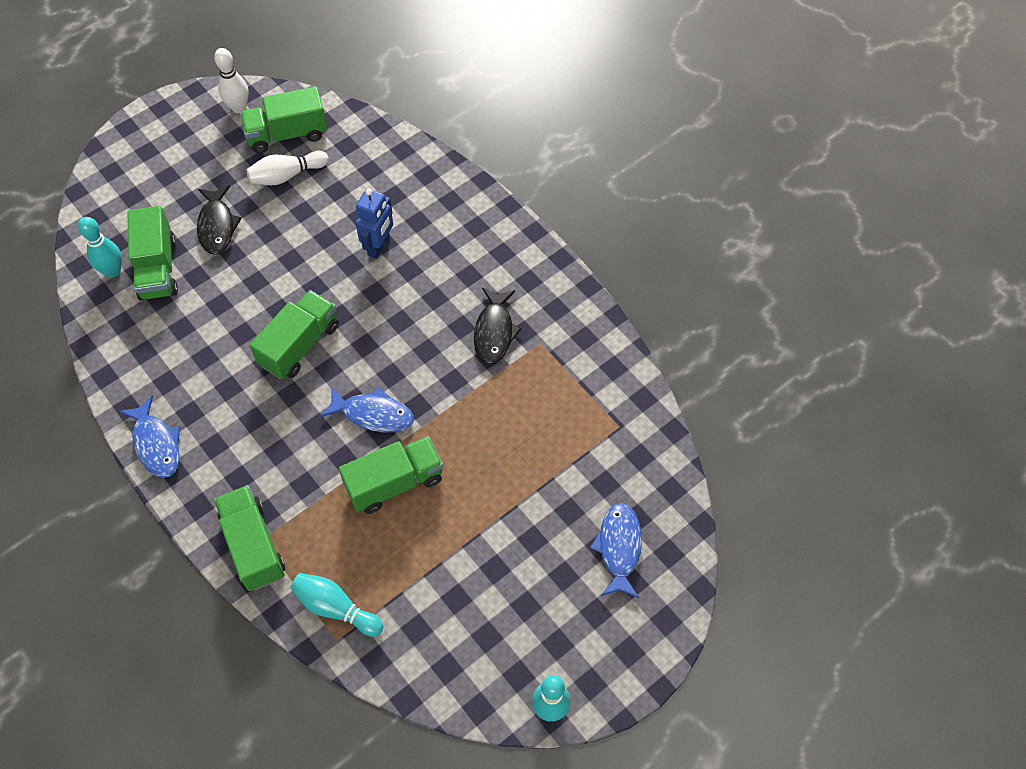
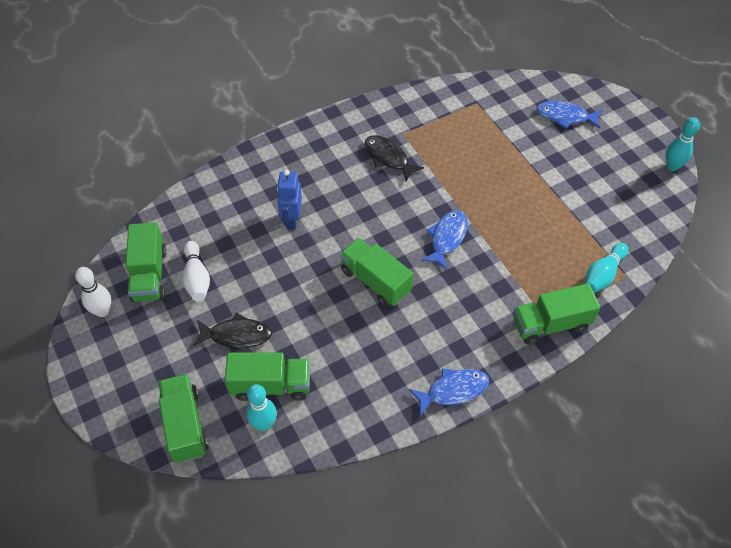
camera: 80 degrees left, 5 degrees down
green truck [339,436,443,514] -> green truck moved to [158,374,208,463]
blue robot [355,188,393,259] -> blue robot turned 120 degrees counterclockwise [277,170,302,230]
black fish [474,288,522,364] -> black fish turned 150 degrees counterclockwise [365,135,424,181]

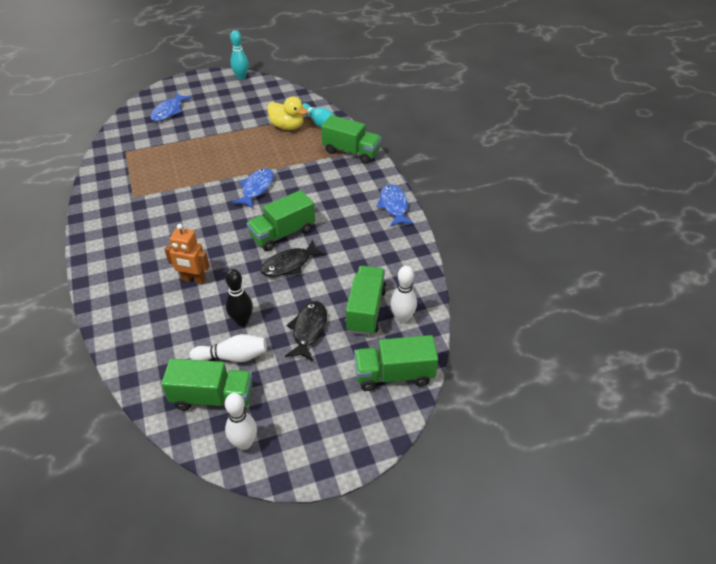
camera: 80 degrees left, 10 degrees down
turquoise bowling pin [246,384,277,431] -> white bowling pin [390,266,417,323]
blue robot [277,170,302,230] -> orange robot [164,224,209,284]
black fish [365,135,424,181] -> black fish moved to [260,240,326,277]
blue fish [421,210,468,270] -> blue fish turned 75 degrees clockwise [232,168,274,208]
green truck [514,283,601,345] -> green truck turned 60 degrees counterclockwise [321,115,382,164]
none -> black bowling pin [225,269,253,326]
none -> yellow duck [267,96,308,130]

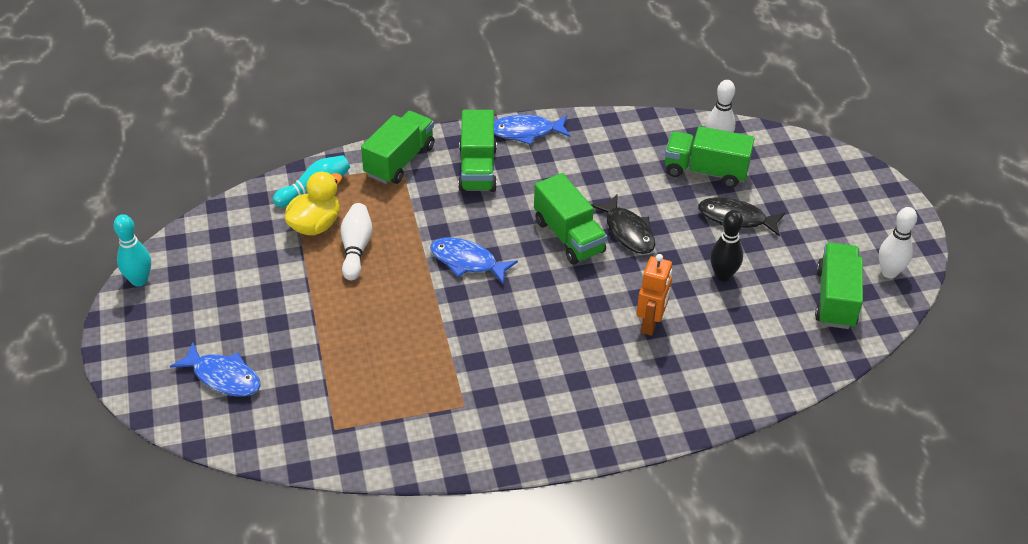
camera: 85 degrees left, 0 degrees up
white bowling pin [190,334,267,362] -> white bowling pin moved to [341,203,372,280]
green truck [354,335,438,391] -> green truck moved to [458,110,497,192]

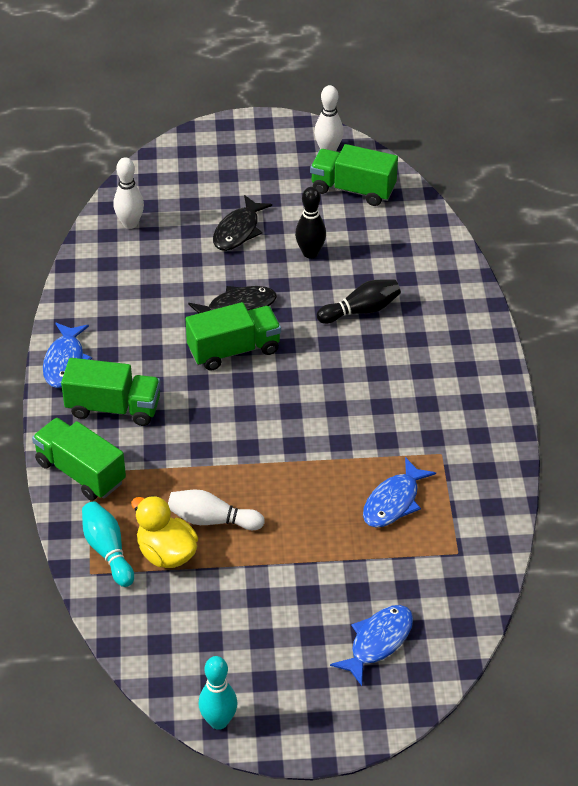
camera: 80 degrees left, 0 degrees up
blue fish [430,237,518,284] -> blue fish moved to [363,457,436,528]
orange robot [637,254,672,336] -> black bowling pin [317,279,401,324]
green truck [665,126,755,188] -> none

